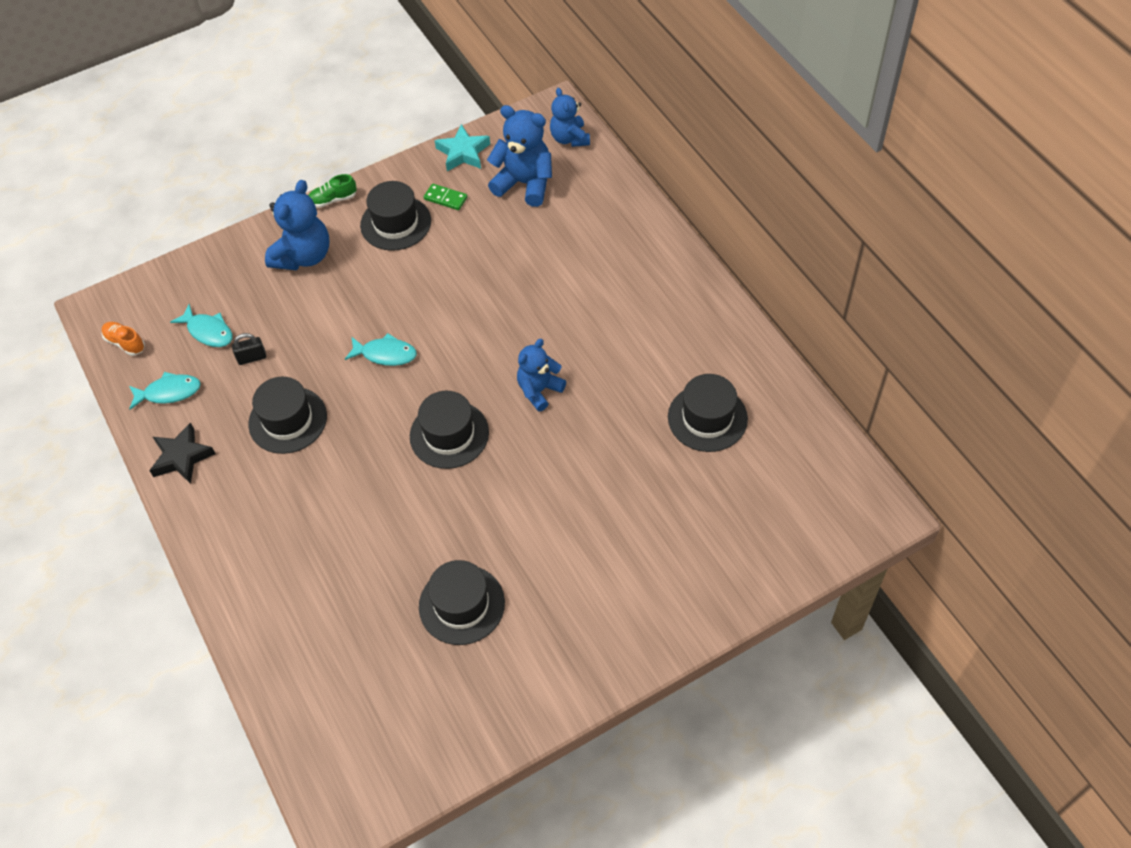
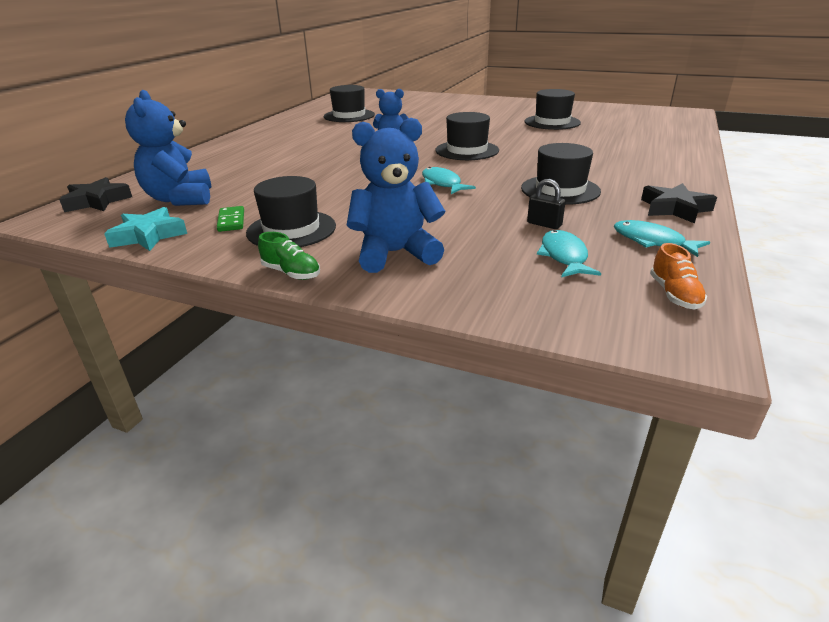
camera: 130 degrees left, 25 degrees down
blue teddy bear [550,88,590,147] -> black star [59,177,132,212]

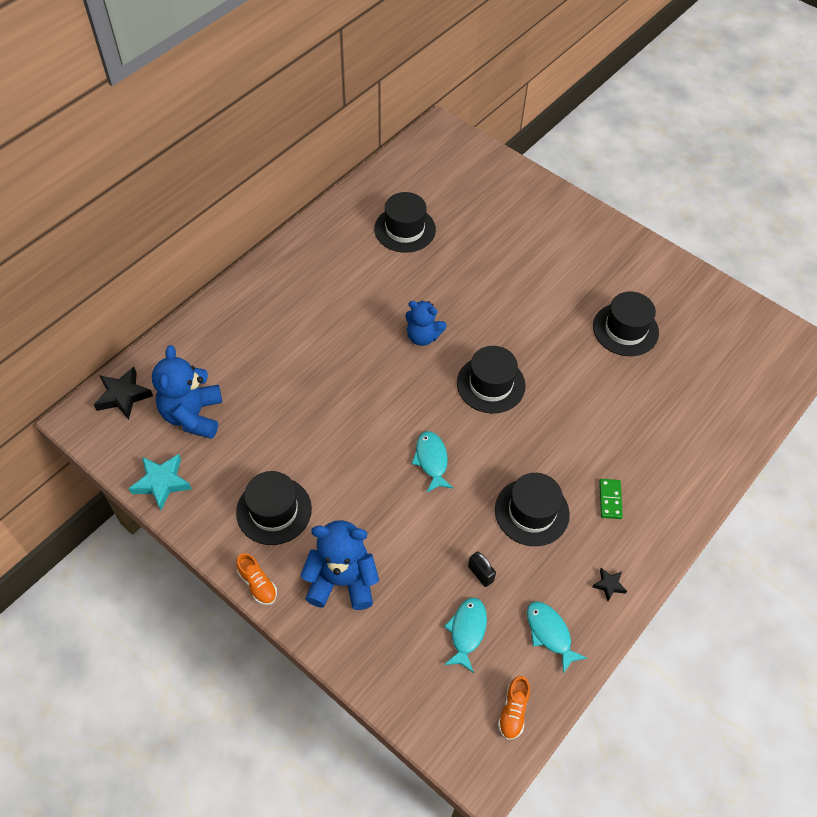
camera: 15 degrees right, 25 degrees up
green domino [217,206,244,232] -> green domino moved to [599,479,623,519]
green shoe [258,232,320,280] -> orange shoe [236,553,277,605]
black star [641,183,717,223] -> black star [592,568,627,601], size x0.54

